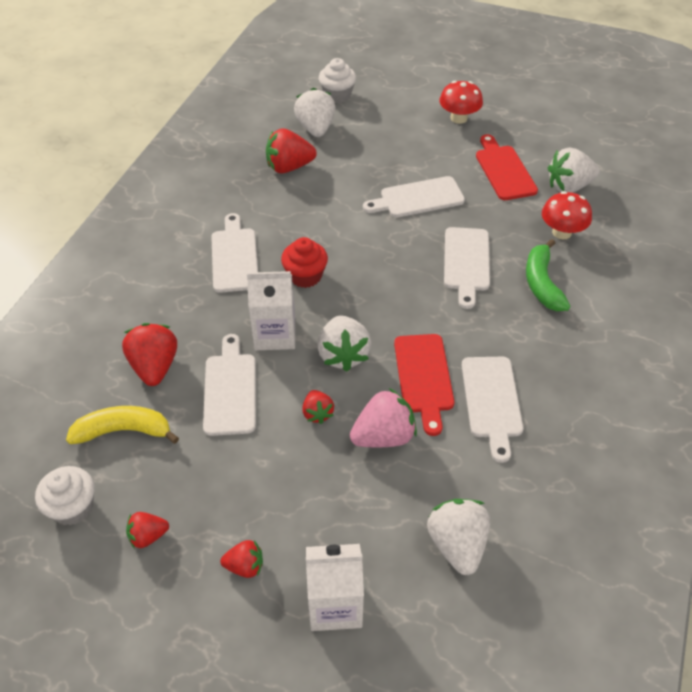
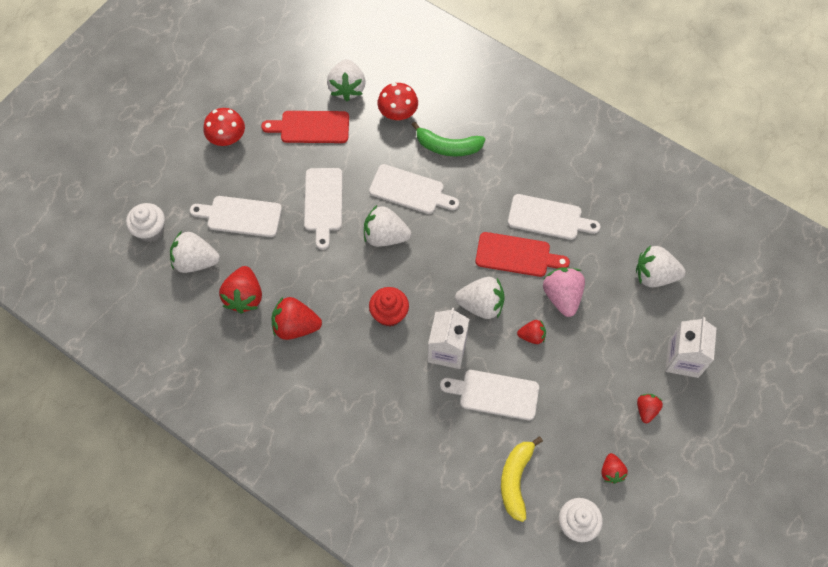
camera: 75 degrees left, 15 degrees up
red strawberry [122,323,177,386] -> red strawberry moved to [271,297,322,340]
white cutting board [211,213,258,293] -> white cutting board moved to [190,196,282,237]
none -> white strawberry [364,205,411,247]

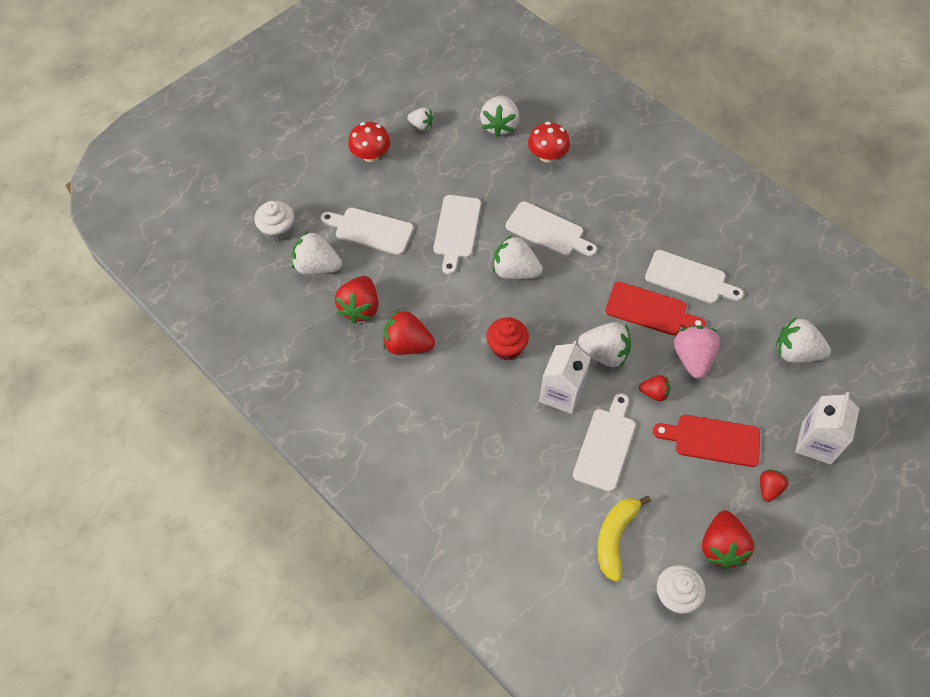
camera: 10 degrees right, 5 degrees down
red cutting board [261,111,349,143] -> red cutting board moved to [653,415,760,467]
green banana [411,122,485,156] -> none
white cutting board [440,370,539,420] -> white cutting board turned 90 degrees clockwise [573,393,635,492]
red strawberry [601,453,628,484] -> red strawberry [702,510,754,569], size x1.74
none -> white strawberry [407,108,433,130]

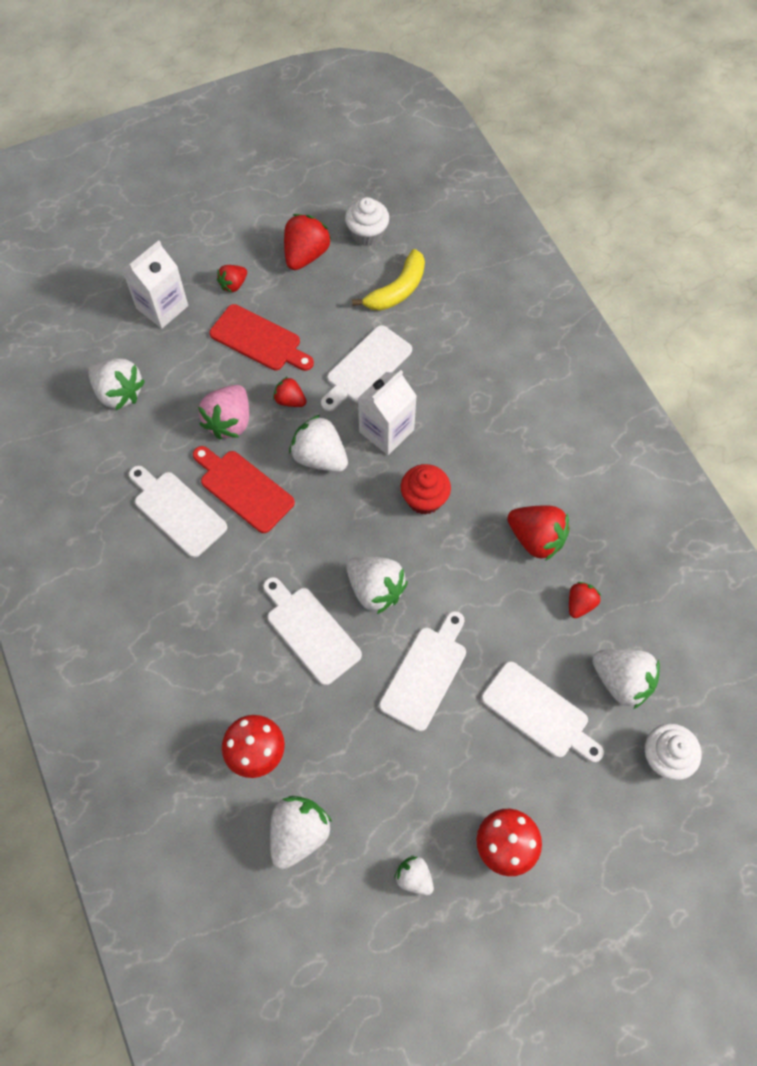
camera: 160 degrees left, 5 degrees up
red strawberry [335,276,378,324] -> red strawberry [569,582,601,618], size x0.57

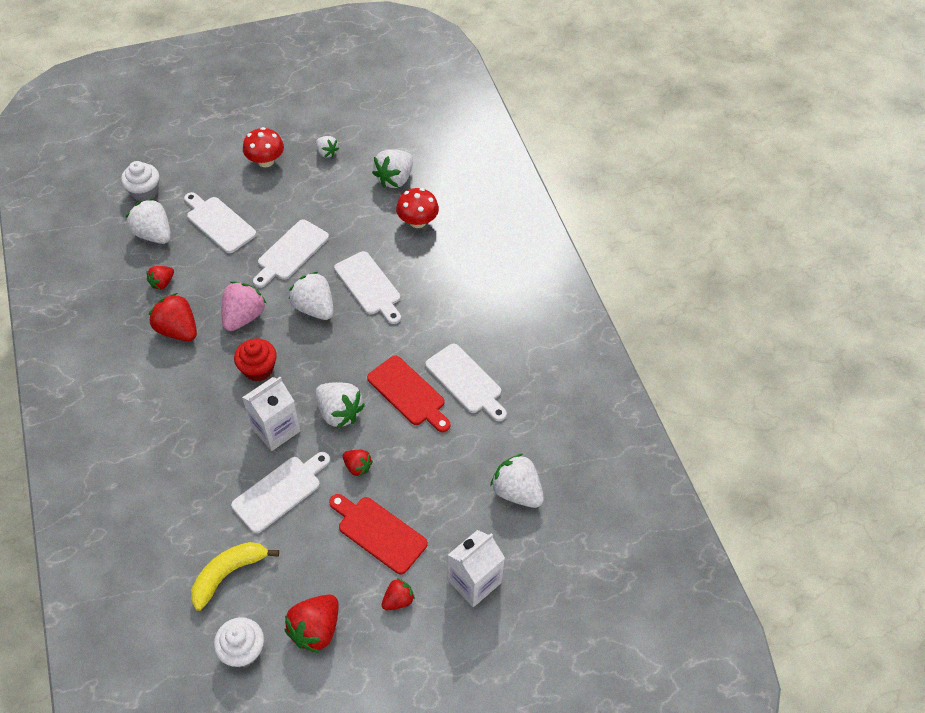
camera: 175 degrees left, 10 degrees down
pink strawberry [198,385,249,439] -> pink strawberry moved to [222,281,267,331]

